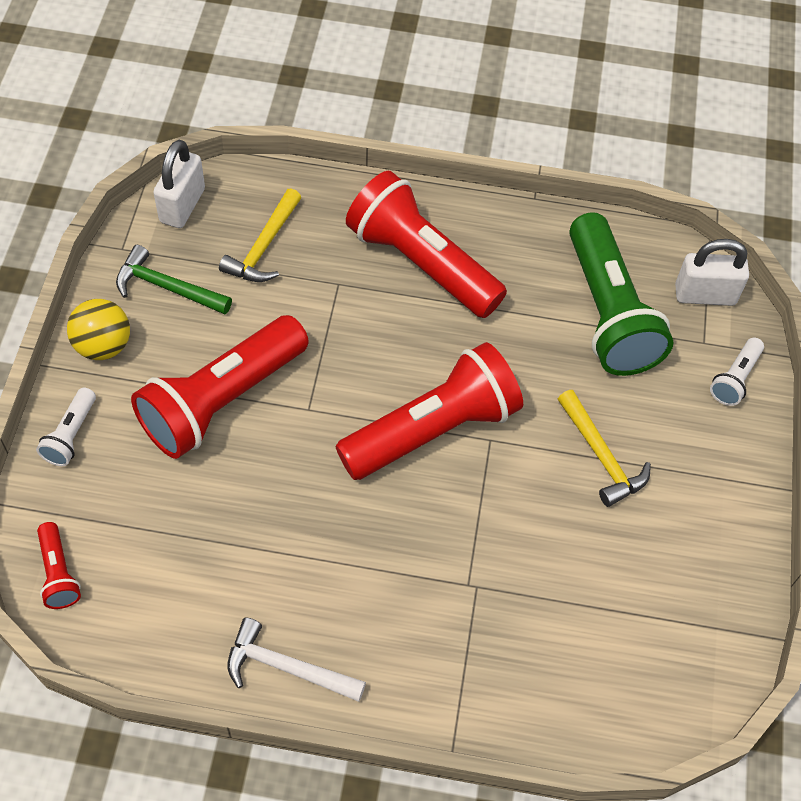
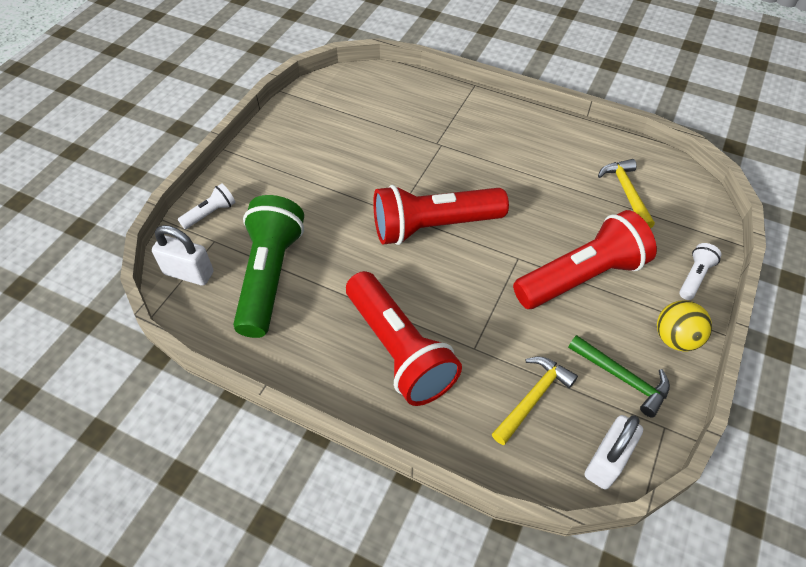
camera: 160 degrees left, 5 degrees down
red flashlight [37,522,81,609] -> none
white hammer [227,617,366,702] -> none
yellow hammer [558,390,651,507] -> yellow hammer moved to [598,159,655,228]

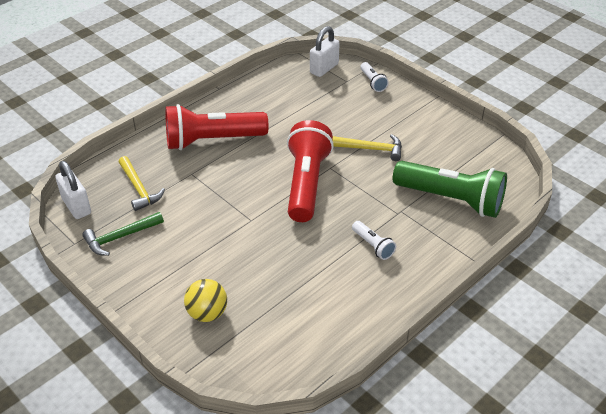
camera: 110 degrees right, 10 degrees down
green flashlight [233,195,304,338] -> green flashlight moved to [393,161,507,218]
red flashlight [513,210,657,309] -> none
yellow hammer [598,159,655,228] -> yellow hammer moved to [332,134,402,161]
yellow ball [657,300,712,351] -> yellow ball moved to [184,279,227,322]
white flashlight [679,243,722,300] -> white flashlight moved to [352,221,396,260]

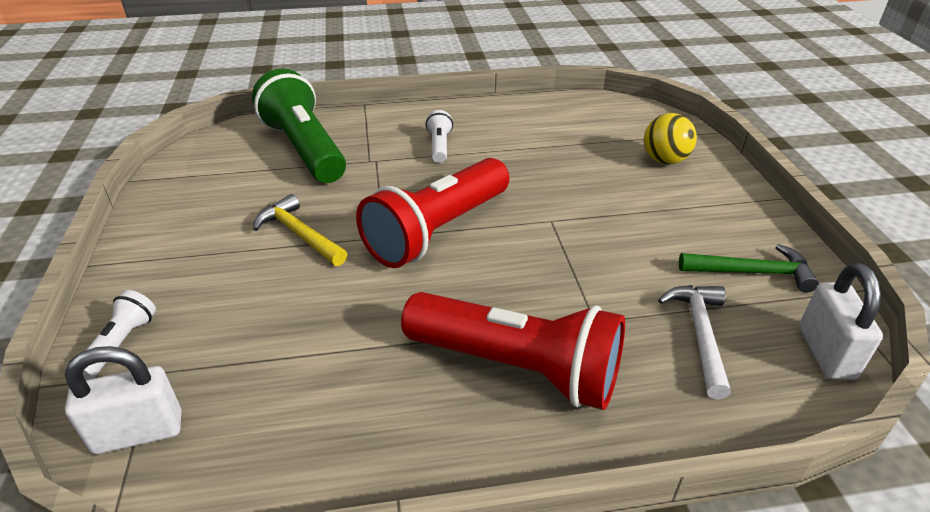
camera: 145 degrees left, 5 degrees down
yellow hammer [119,156,165,211] -> white hammer [658,285,731,399]

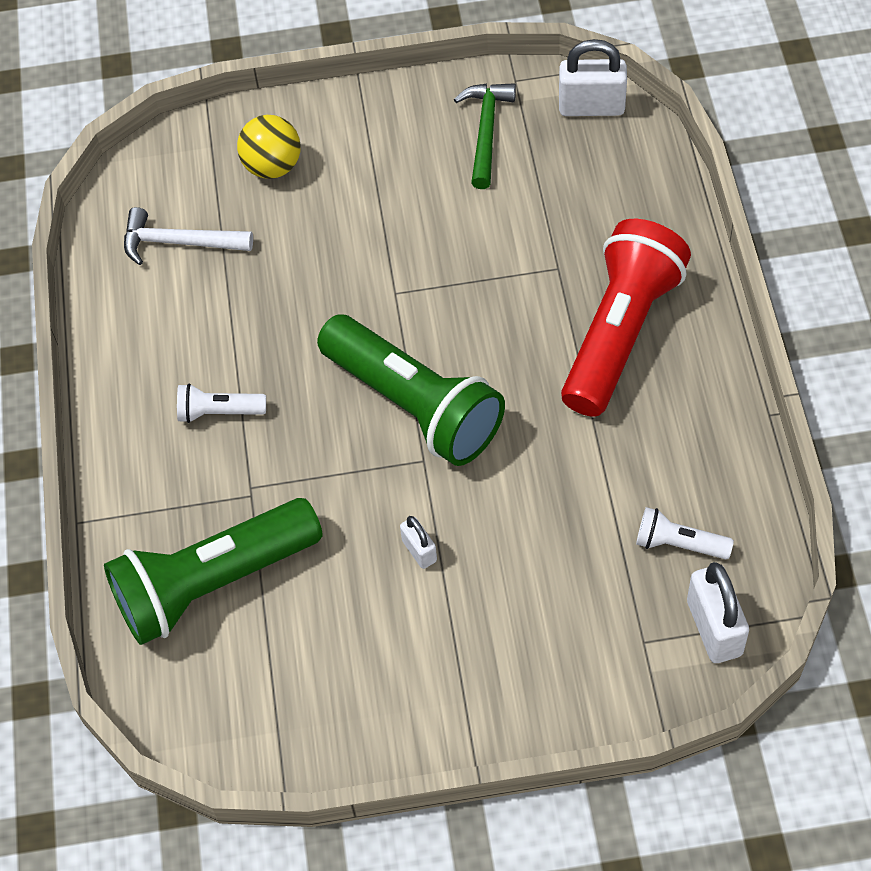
camera: 85 degrees left, 20 degrees up
white flashlight [83,290,156,380] -> white flashlight moved to [636,507,734,559]
yellow hammer [253,194,347,266] -> white padlock [400,516,437,569]
red flashlight [356,158,509,268] -> green flashlight [317,315,505,466]
white hammer [658,285,731,399] -> white hammer moved to [124,207,253,265]

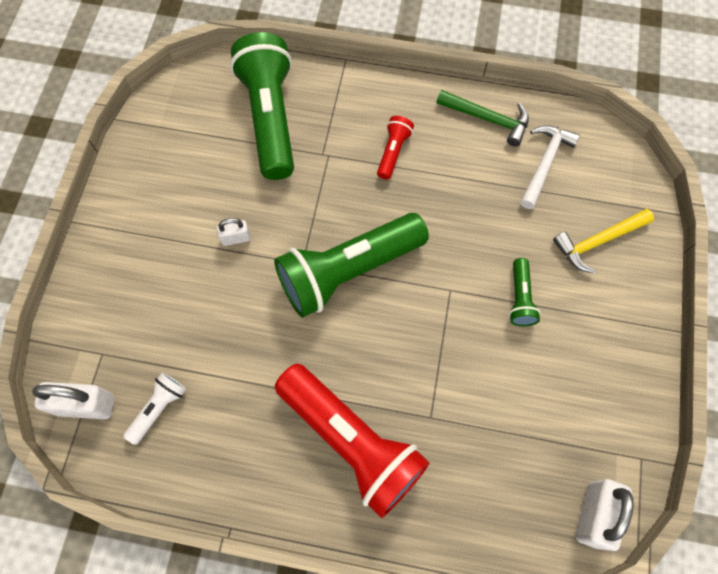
camera: 105 degrees right, 10 degrees up
white flashlight [177,383,266,423] -> red flashlight [377,116,414,180]
yellow ball [237,115,301,179] -> yellow hammer [553,209,654,273]
green hammer [454,83,516,189] -> green hammer moved to [436,90,529,147]
none -> green flashlight [509,258,541,326]

